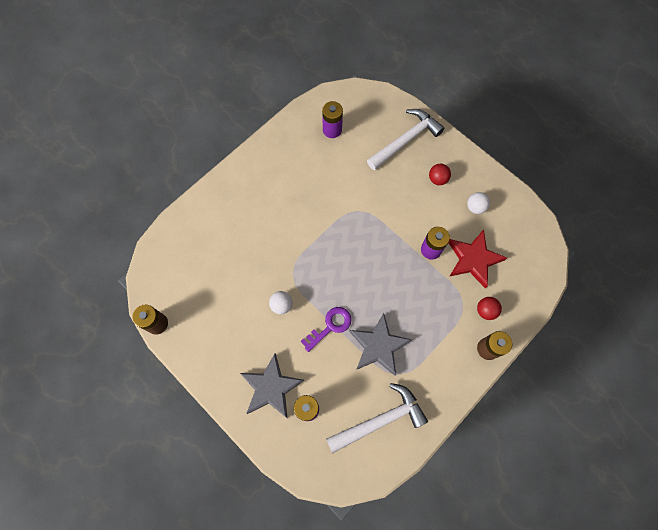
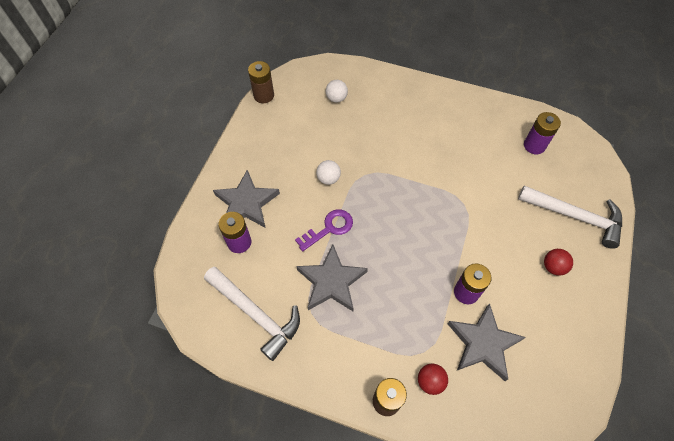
camera: 65 degrees right, 10 degrees down
purple key [300,307,352,352] -> purple key turned 60 degrees counterclockwise [295,209,353,251]
red star [449,229,507,288] -> grey star [448,303,526,381]
white ball [467,192,490,214] -> white ball moved to [326,80,348,103]

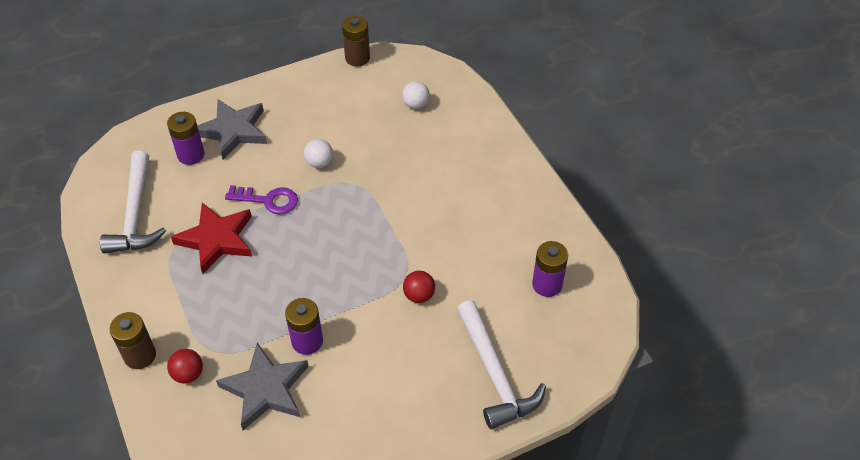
camera: 45 degrees right, 10 degrees down
grey star [296,245,368,311] -> red star [171,203,252,274]
red ball [544,249,573,276] -> red ball moved to [403,271,435,303]

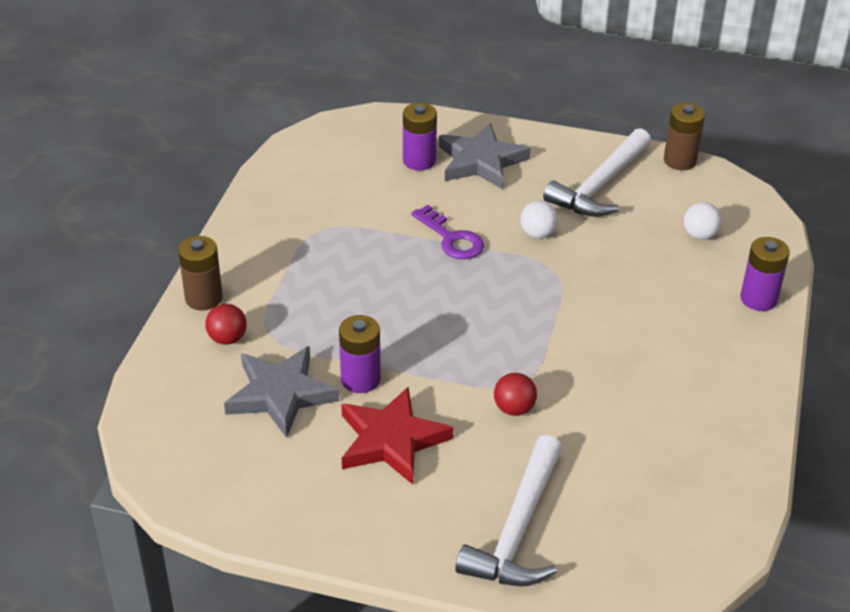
camera: 40 degrees right, 10 degrees down
white hammer [100,151,166,254] -> white hammer moved to [543,128,651,217]
red star [171,203,252,274] -> red star moved to [341,387,453,485]
purple battery [532,241,568,297] -> purple battery moved to [740,237,790,311]

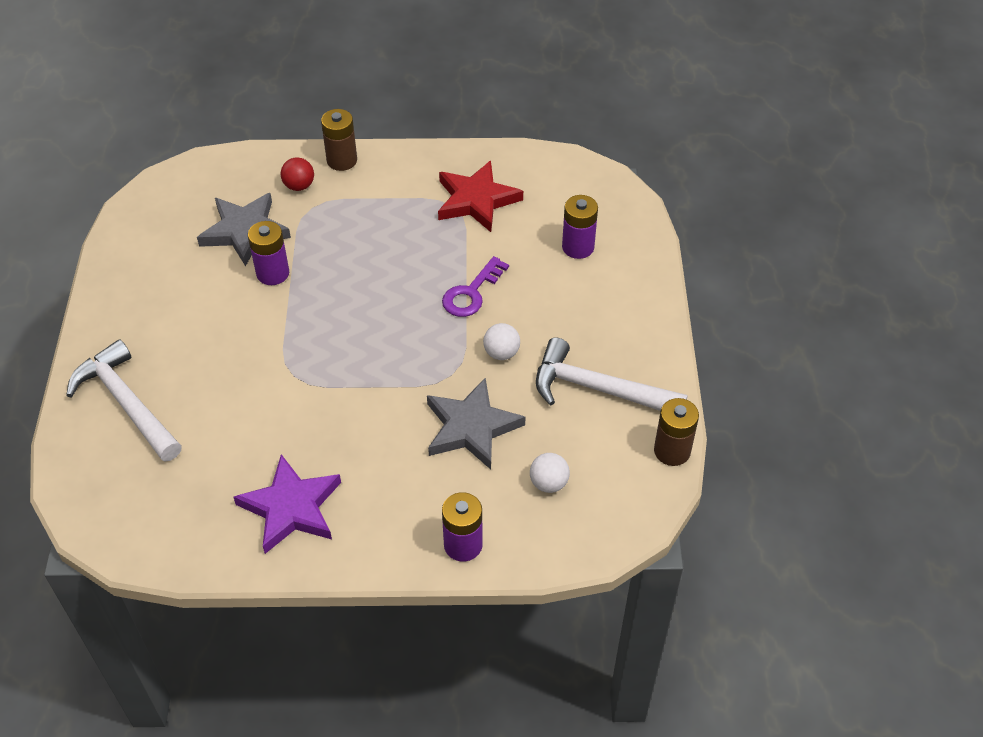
camera: 75 degrees right, 10 degrees up
red star [341,387,453,485] -> red star moved to [438,160,523,232]
grey star [439,123,531,189] -> grey star moved to [427,378,525,470]
white hammer [455,435,562,586] -> white hammer turned 45 degrees clockwise [66,339,182,462]
red ball [494,373,537,416] -> none
none -> purple star [234,454,341,554]

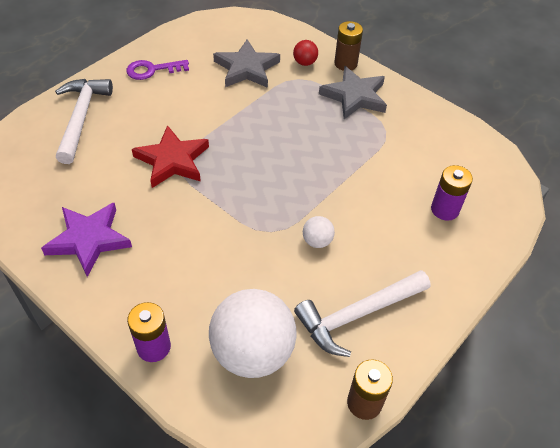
camera: 40 degrees right, 0 degrees up
purple battery [248,221,289,285] -> none
grey star [427,378,525,470] -> grey star moved to [319,66,387,119]
red star [438,160,523,232] -> red star moved to [132,125,209,188]
purple key [442,256,509,317] -> purple key moved to [126,60,189,80]
white ball [530,453,570,493] -> white ball [209,289,297,378], size x2.33
white hammer [536,338,688,411] -> white hammer turned 90 degrees counterclockwise [294,270,430,357]

